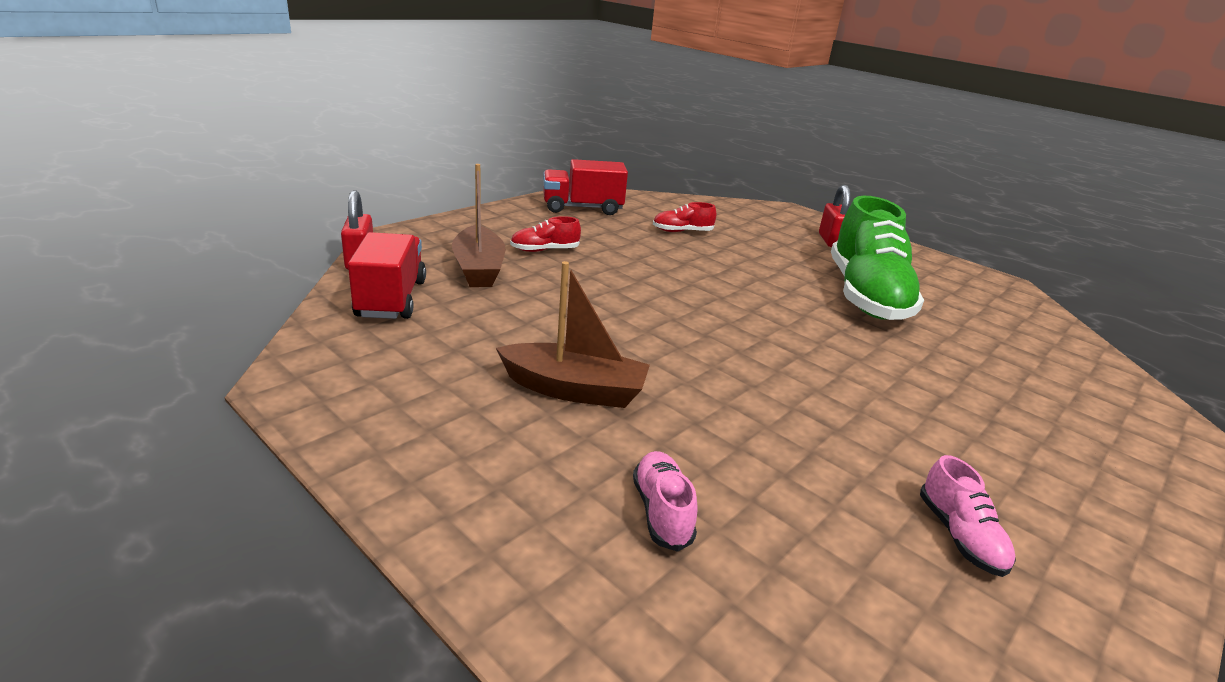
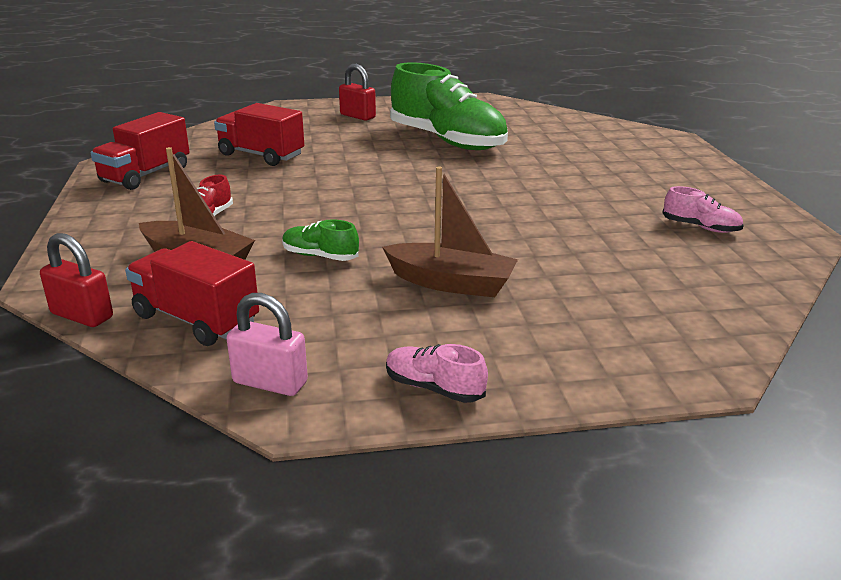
camera: 50 degrees left, 0 degrees up
brown boat [496,261,650,408] -> brown boat turned 60 degrees clockwise [382,167,518,297]
pink shoe [633,451,698,552] -> pink shoe moved to [386,344,488,403]
red shoe [653,202,716,232] -> red truck [214,103,304,166]
none -> pink padlock [226,293,308,396]
none -> green shoe [282,219,359,261]

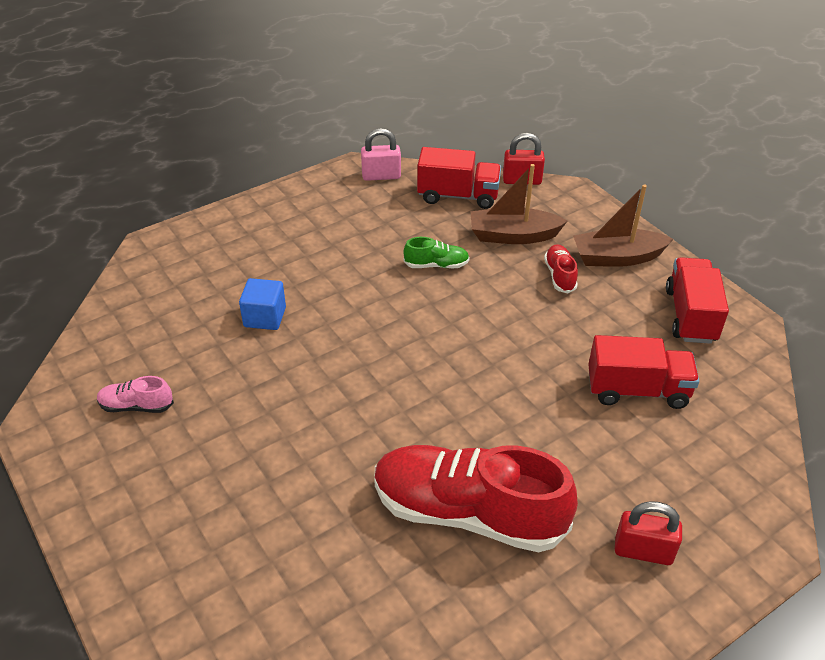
camera: 155 degrees right, 15 degrees up
brown boat [382,167,518,297] -> brown boat moved to [573,184,673,267]
pink shoe [386,344,488,403] -> none
green shoe [390,62,508,150] -> red shoe [374,445,578,552]
none -> blue cube [239,278,286,330]

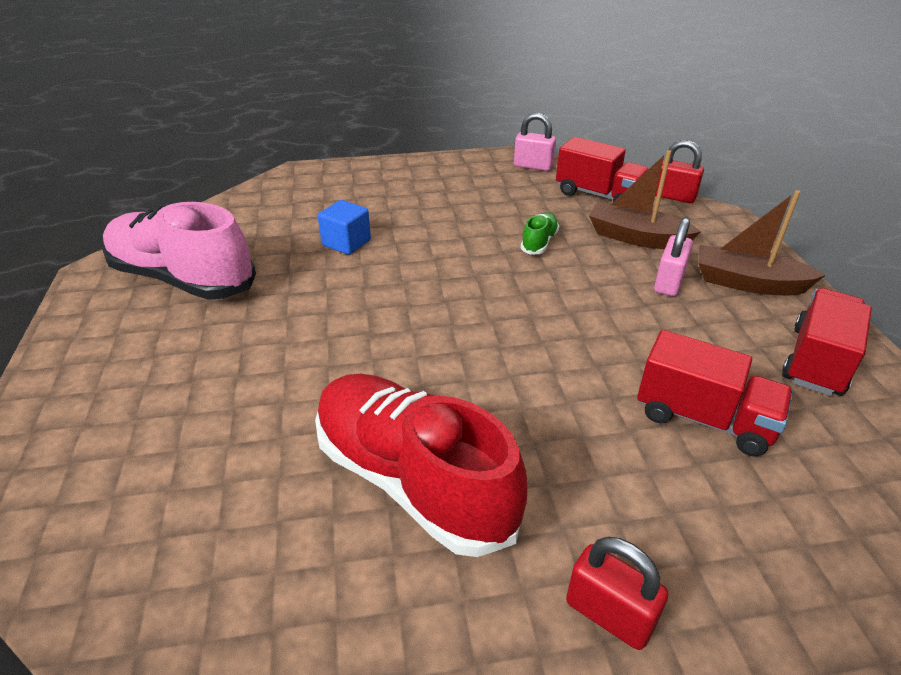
camera: 25 degrees right, 5 degrees down
pink shoe [97,376,174,413] -> pink shoe [102,202,256,300], size x2.37
green shoe [404,237,470,268] -> green shoe turned 90 degrees counterclockwise [520,212,559,255]
red shoe [544,244,578,293] -> pink padlock [654,217,693,296]

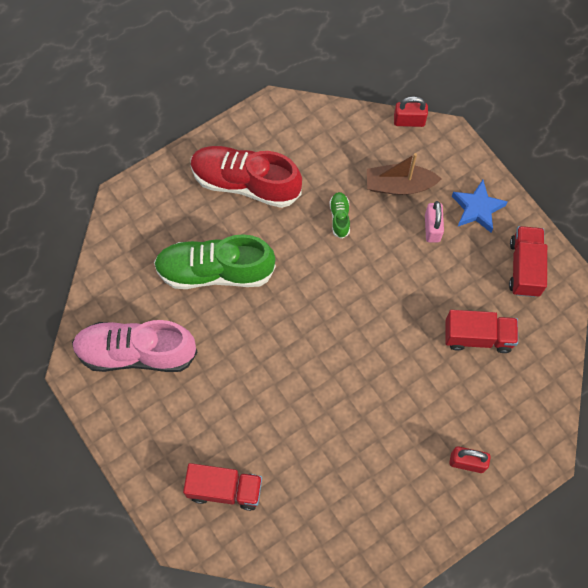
camera: 25 degrees left, 30 degrees up
red shoe [315,374,527,557] -> red shoe moved to [191,146,302,208]
blue cube [318,200,371,255] -> green shoe [154,234,276,289]
pink padlock [514,113,556,171] -> none
red truck [556,137,649,202] -> red truck moved to [183,463,262,511]
brown boat [698,190,826,295] -> blue star [452,180,508,232]

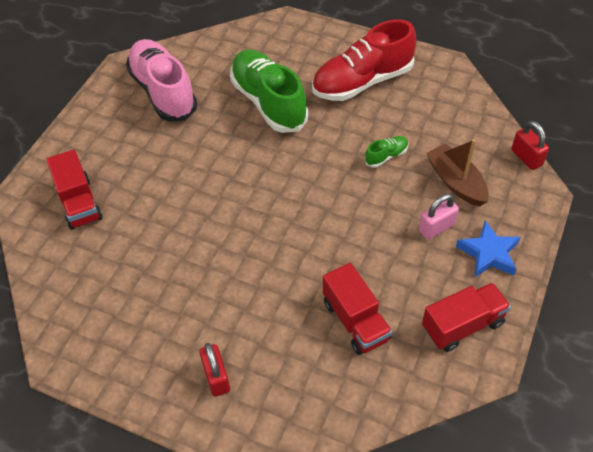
camera: 60 degrees right, 15 degrees down
red shoe [191,146,302,208] -> red shoe turned 105 degrees counterclockwise [312,19,416,101]

